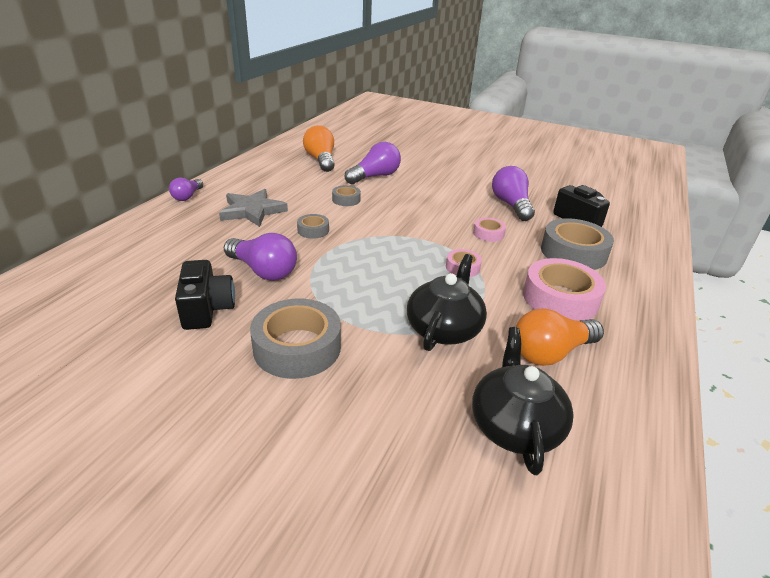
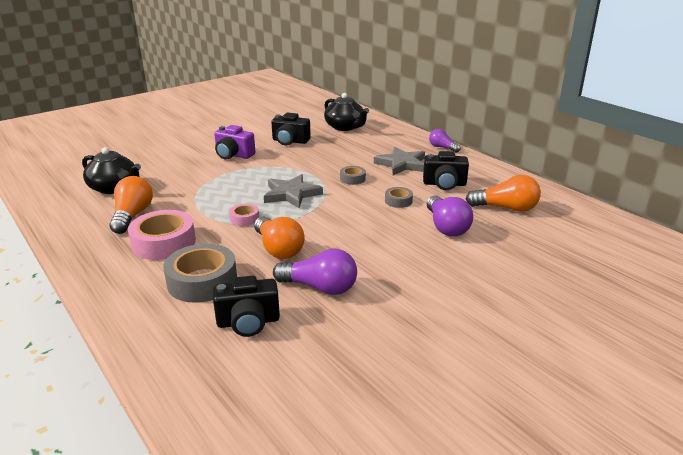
camera: 120 degrees right, 5 degrees down
purple light bulb [224,233,297,281] -> none
grey tape [250,299,341,379] -> purple camera [214,125,255,160]
black teapot [407,254,487,351] -> black teapot moved to [324,93,369,131]
pink tape [473,218,506,242] -> orange light bulb [254,216,305,259]
none -> grey star [264,174,323,208]
none -> black camera [423,151,469,190]

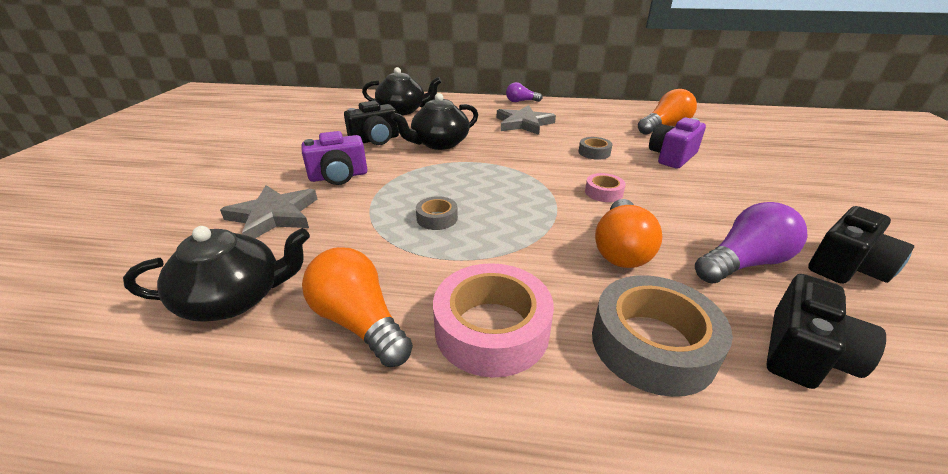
camera: 45 degrees left, 5 degrees up
pink tape [229,204,259,226] -> pink tape moved to [585,173,626,202]
orange light bulb [254,216,305,259] -> orange light bulb turned 90 degrees clockwise [595,199,662,268]
grey star [264,174,323,208] -> grey star moved to [220,185,317,238]
grey tape [340,166,366,185] -> grey tape moved to [416,196,458,230]
black camera [423,151,469,190] -> black camera moved to [808,206,914,284]
purple light bulb [427,195,473,236] -> purple camera [649,117,706,169]
none -> black teapot [391,93,478,150]

